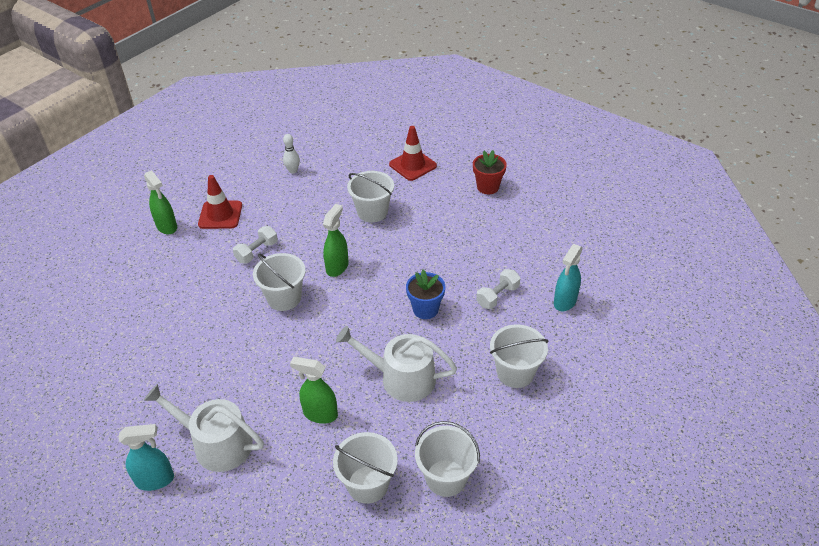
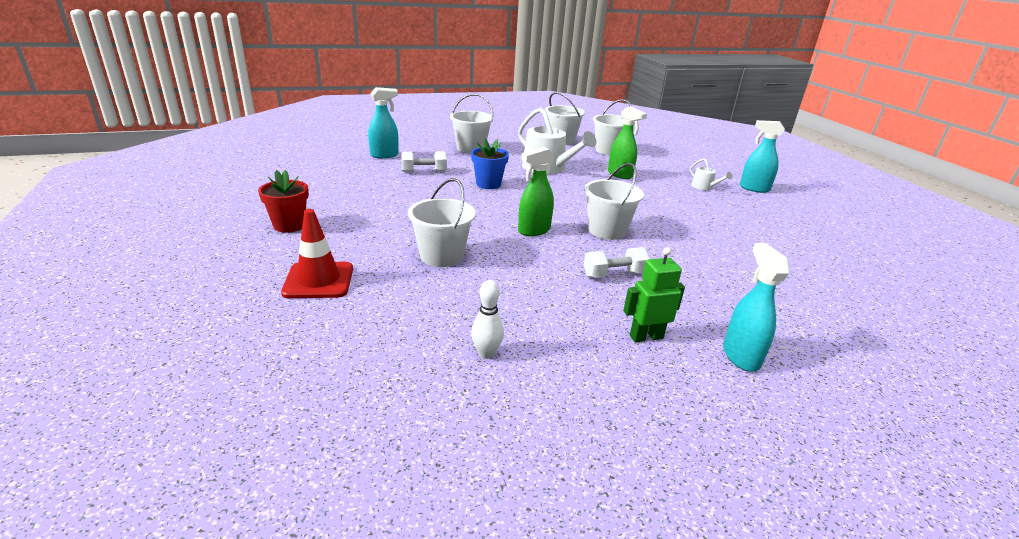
camera: 150 degrees left, 15 degrees down
white watering can [143,384,264,472] -> white watering can [690,158,732,190], size x0.47
green spray bottle [144,170,177,234] -> turquoise spray bottle [723,243,790,372]
red traffic cone [198,175,242,229] -> green robot [623,247,685,342]

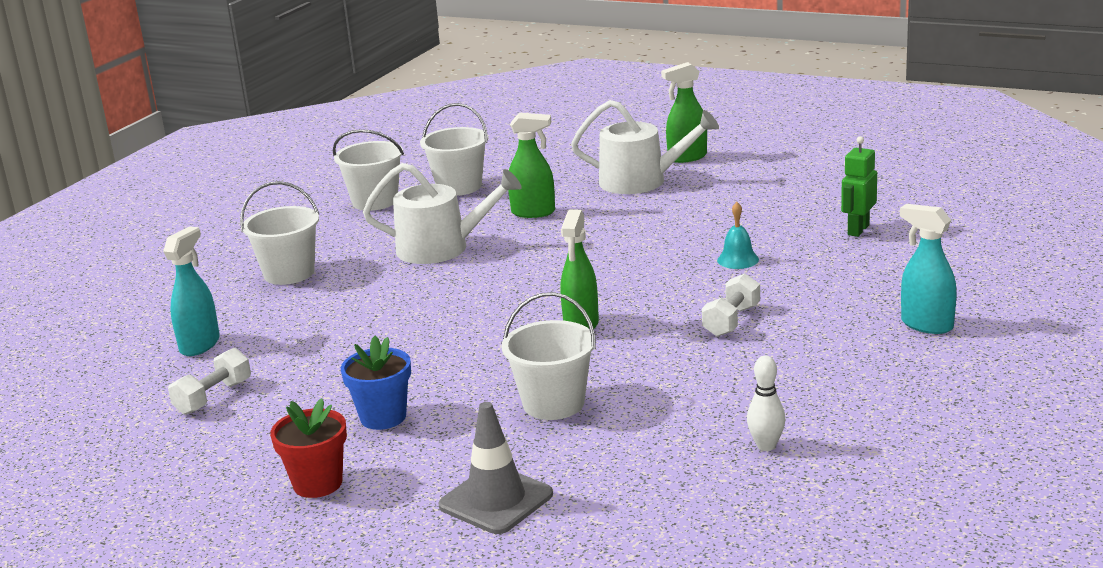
camera: 40 degrees left, 5 degrees down
red traffic cone [281,209,353,298] -> grey traffic cone [438,402,553,534]
white dumbbell [401,151,447,172] -> white dumbbell moved to [168,348,251,415]
blue flower pot [471,139,509,189] -> blue flower pot moved to [341,336,411,430]
white bucket [584,163,644,240] -> none
green robot [623,247,685,342] -> green robot moved to [841,136,877,237]
white watering can [690,158,732,190] -> white watering can [571,100,719,194], size x2.13
turquoise spray bottle [740,120,785,193] -> green spray bottle [661,62,707,163]
none -> turquoise bell [717,202,759,269]

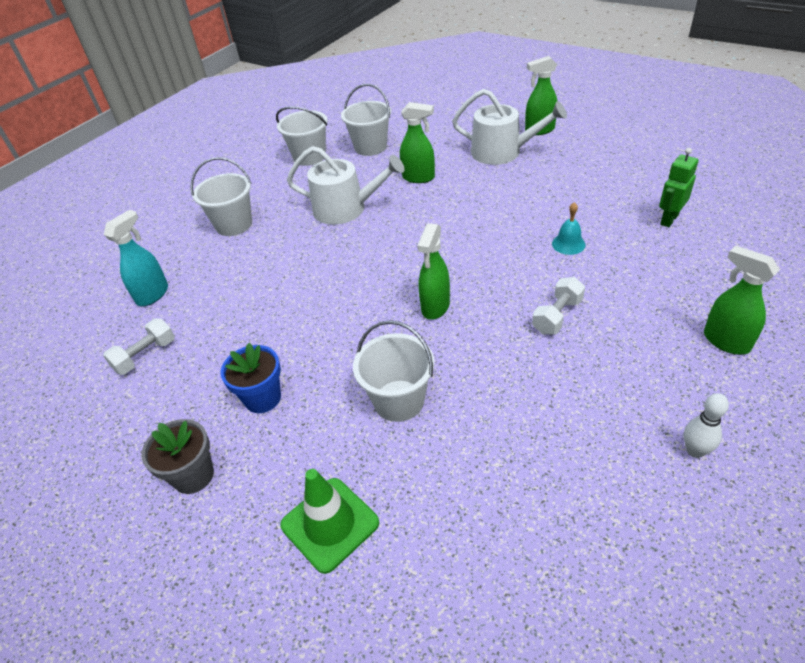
camera: 10 degrees right, 20 degrees up
red flower pot [270,398,347,498] -> grey flower pot [142,419,214,494]
grey traffic cone [438,402,553,534] -> green traffic cone [280,469,379,574]
white bowling pin [747,356,785,451] -> white bowling pin moved to [684,393,729,458]
turquoise spray bottle [900,204,957,334] -> green spray bottle [704,246,780,355]

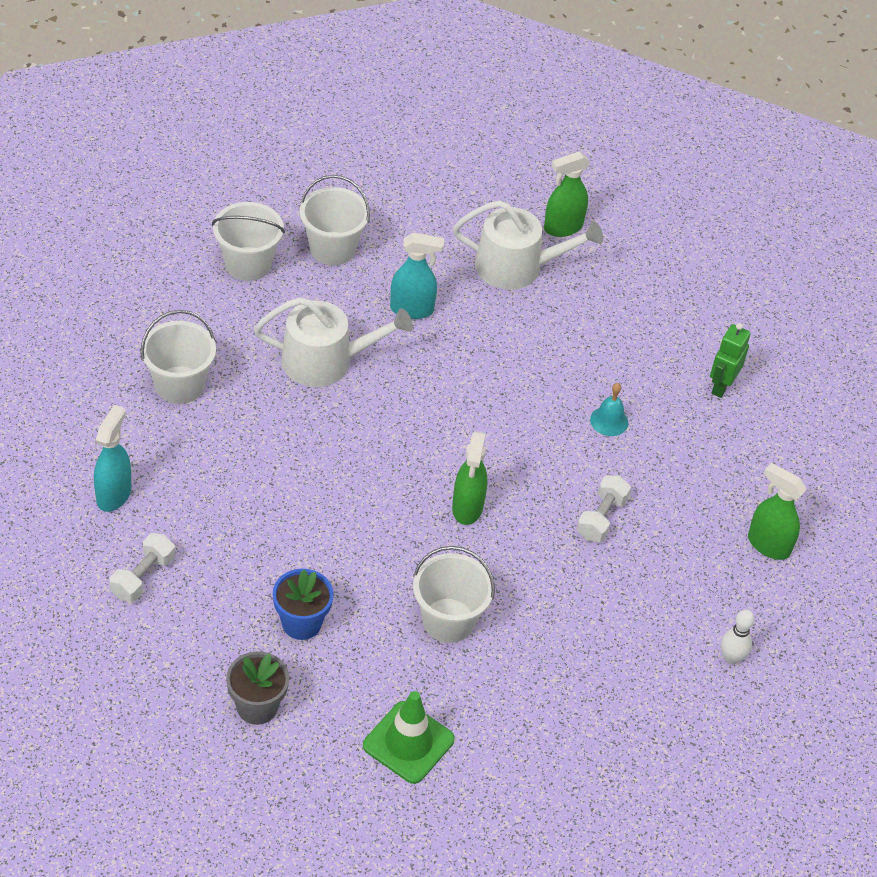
camera: 20 degrees left, 5 degrees up
green spray bottle [400,102,435,183] -> turquoise spray bottle [390,232,444,319]

